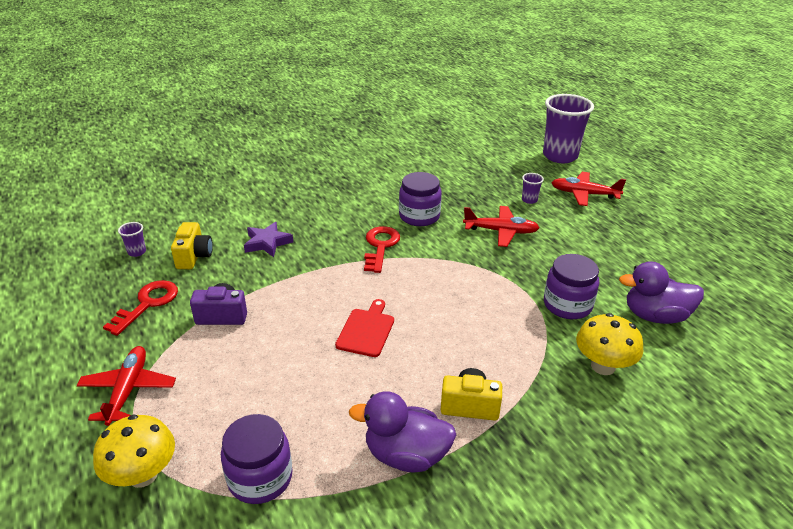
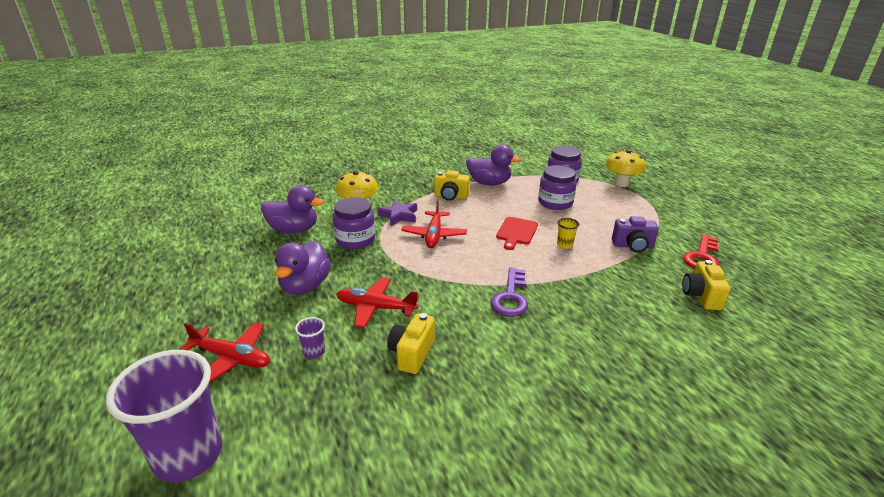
camera: 175 degrees left, 5 degrees down
red plane [76,346,176,426] -> red plane moved to [401,199,467,248]
purple cup [118,222,146,257] -> none
purple star [244,222,293,257] -> purple star moved to [377,199,417,226]
red key [364,226,400,273] -> purple key [490,268,528,317]
purple jar [399,172,442,226] -> purple jar moved to [538,165,577,210]
none -> purple duck [275,241,331,295]
none -> yellow camera [387,313,435,374]
none -> yellow cup [557,218,579,249]

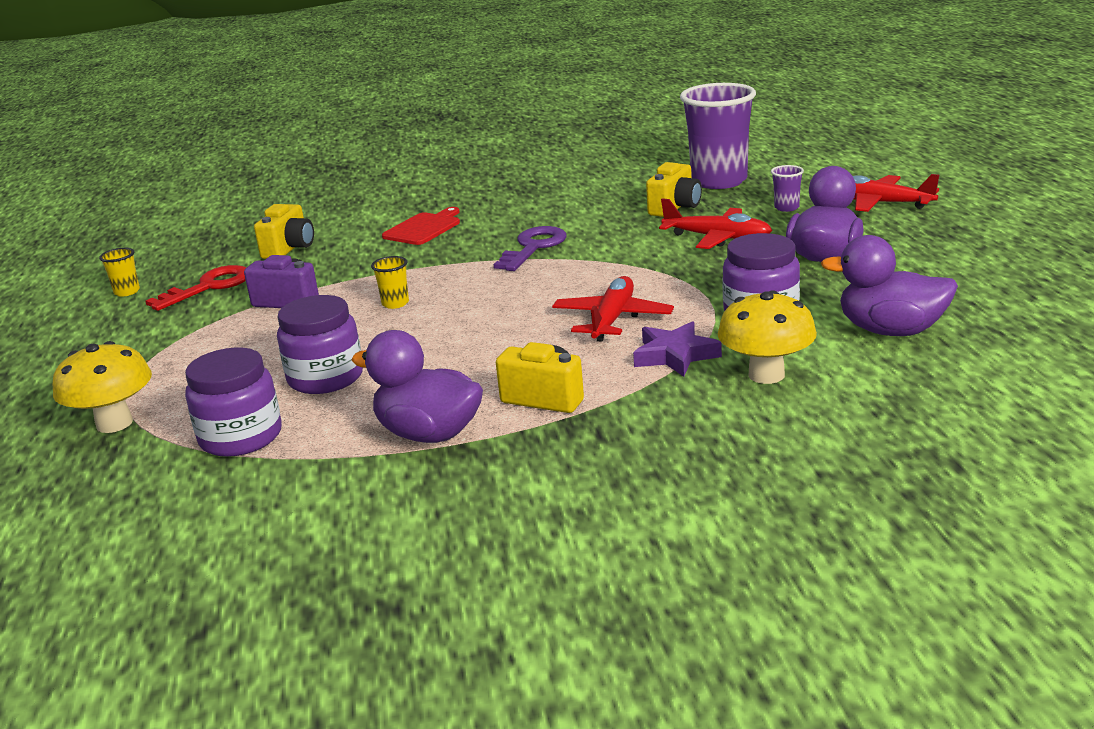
camera: 165 degrees left, 5 degrees down
purple cup [106,350,222,482] -> purple cup moved to [680,83,756,189]
red cutting board [496,217,538,250] -> red cutting board moved to [382,207,460,245]
none -> yellow cup [99,248,140,297]

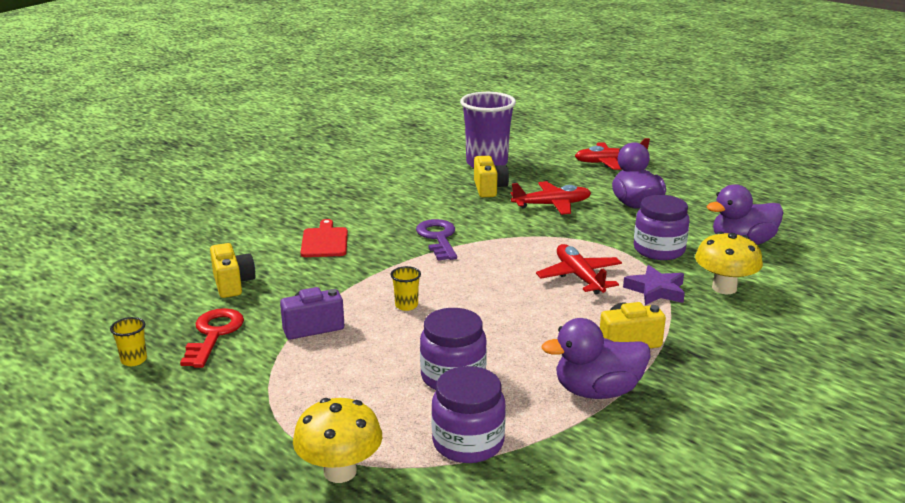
camera: 40 degrees left, 0 degrees up
purple cup [771,165,804,212] -> none

